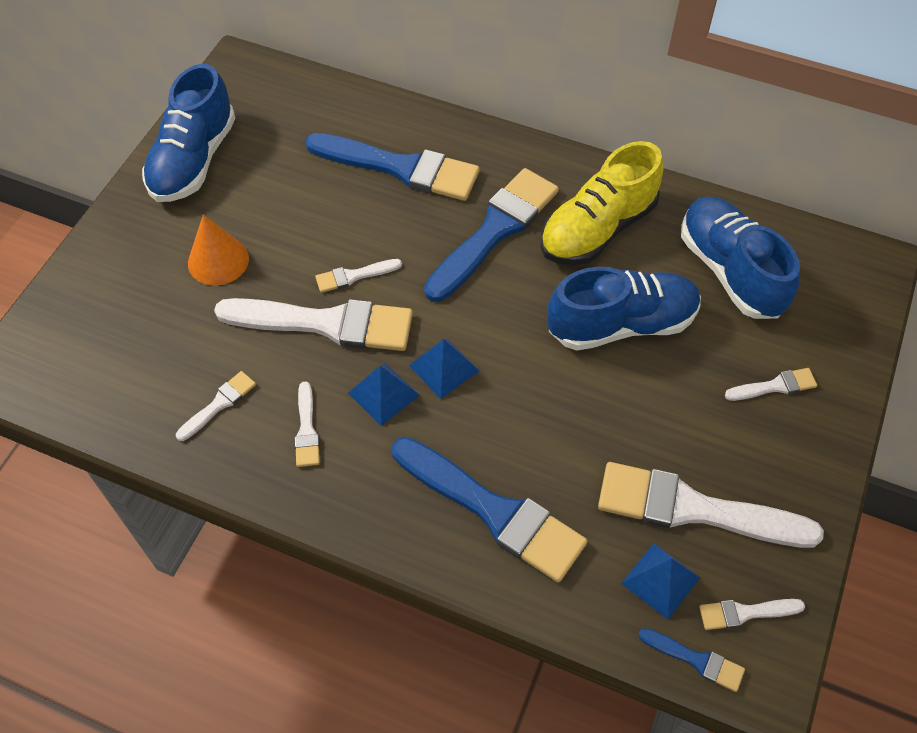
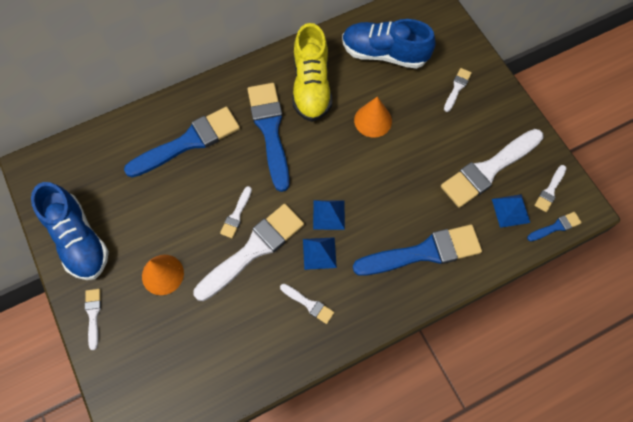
camera: 50 degrees left, 10 degrees up
white brush [176,371,256,441] -> white brush moved to [85,289,101,350]
blue shoe [547,267,701,351] -> orange cone [354,97,392,137]

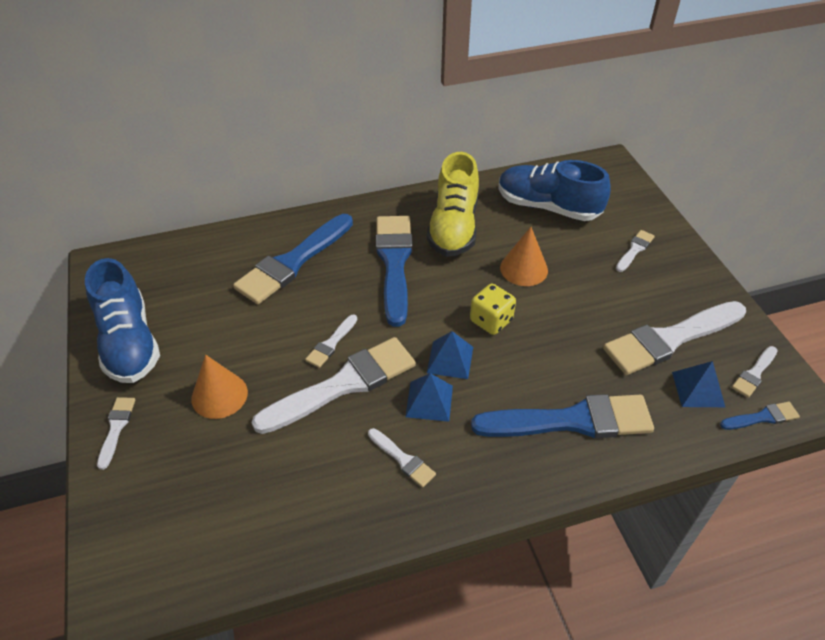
camera: 10 degrees right, 20 degrees down
blue brush [124,107,240,177] -> blue brush turned 150 degrees clockwise [233,214,353,304]
none -> yellow dice [470,284,516,335]

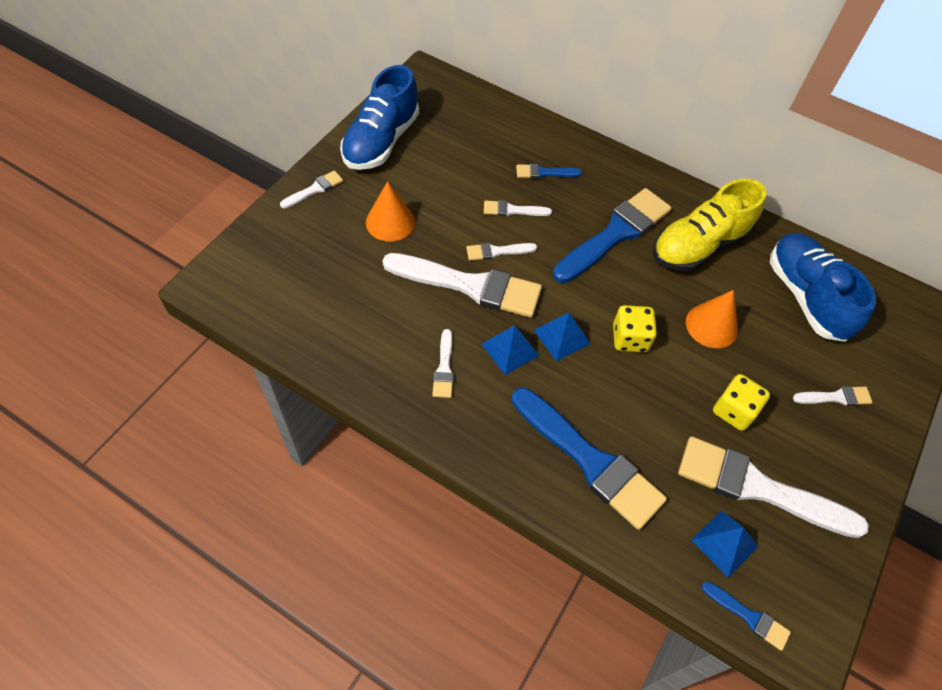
camera: 45 degrees right, 10 degrees up
blue brush [233,214,353,304] -> blue brush [516,164,582,179], size x0.45
white brush [732,346,778,398] -> white brush moved to [484,200,552,216]
none -> yellow dice [713,374,770,431]

